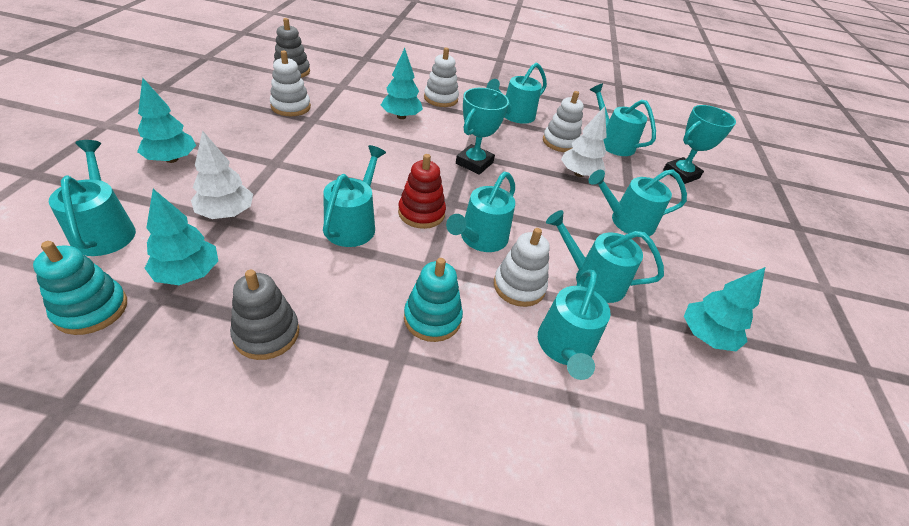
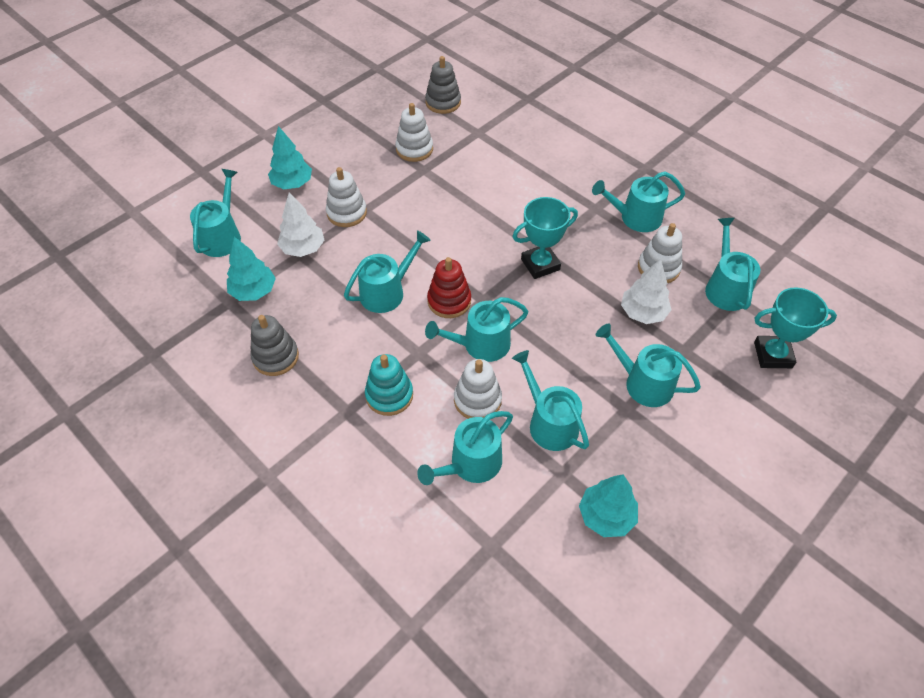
camera: 40 degrees right, 10 degrees up
turquoise stacking toy [33,241,127,335] -> none
turquoise tree [381,48,423,119] -> none
white stacking toy [424,48,459,107] -> white stacking toy moved to [326,167,367,227]

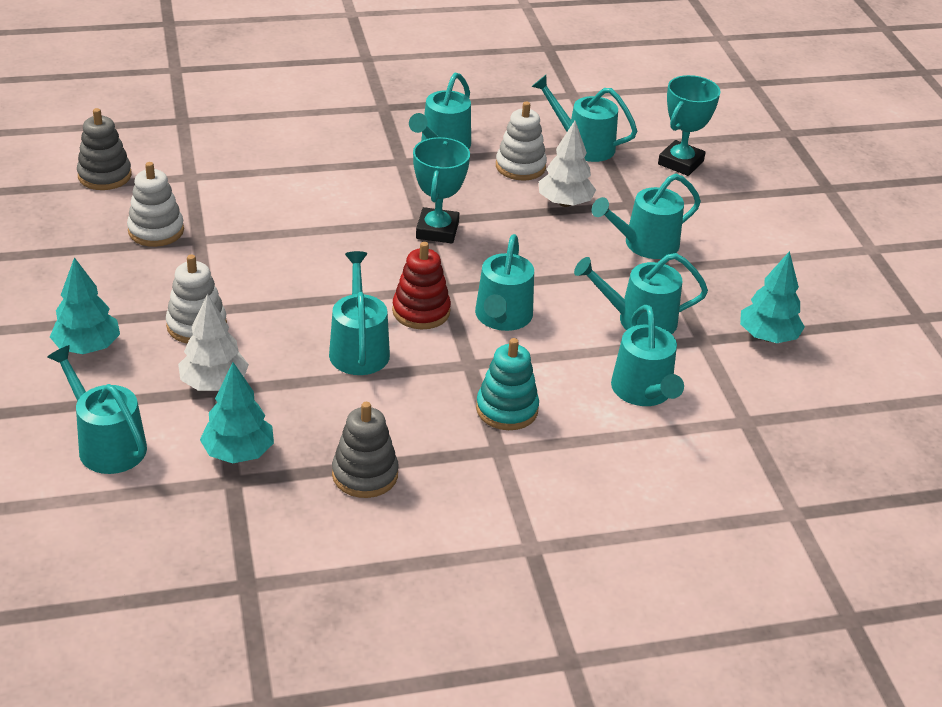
camera: 60 degrees left, 15 degrees down
white stacking toy [454,359,502,419] -> none

